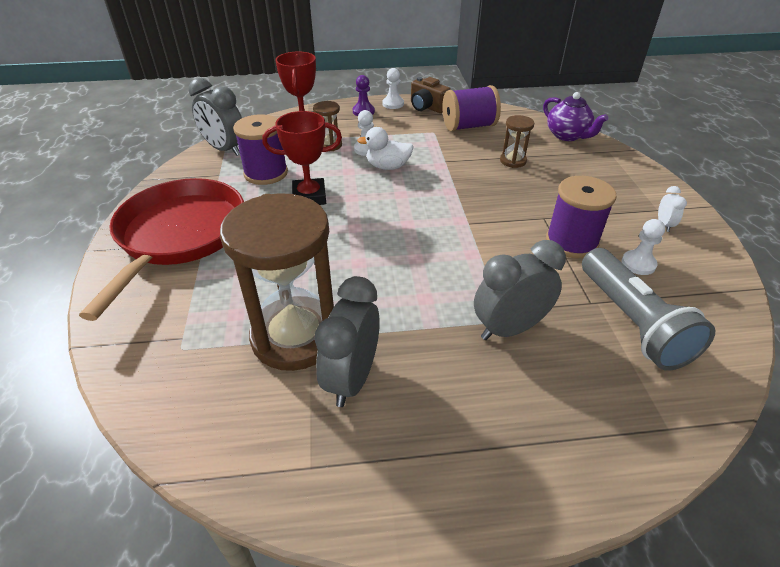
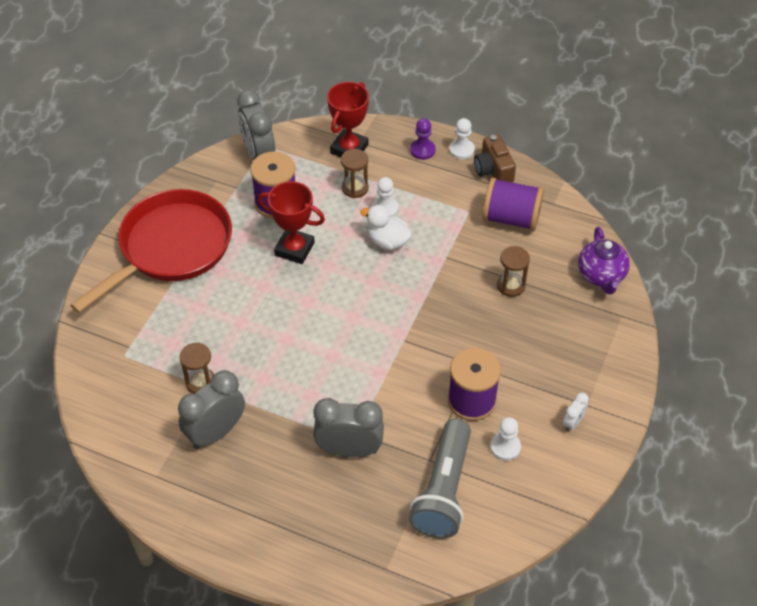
camera: 30 degrees right, 10 degrees up
brown hourglass [220,193,334,371] -> brown hourglass [179,343,214,394], size x0.44

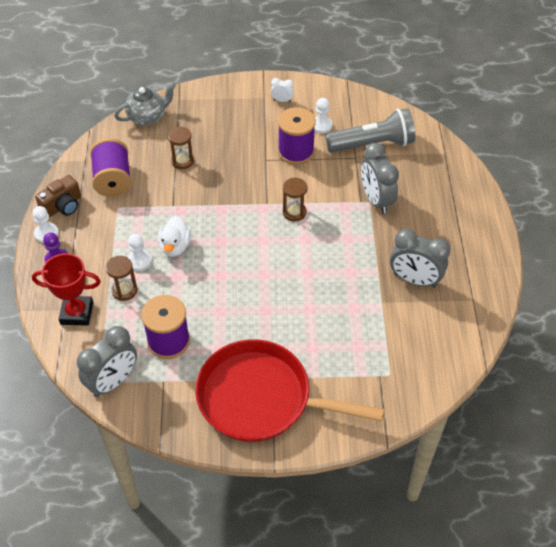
camera: 115 degrees left, 0 degrees up
brown hourglass [179,343,214,394] -> brown hourglass moved to [282,178,308,221]
red trophy [258,181,325,264] -> none
purple teapot [578,227,630,294] -> grey teapot [114,82,176,126]

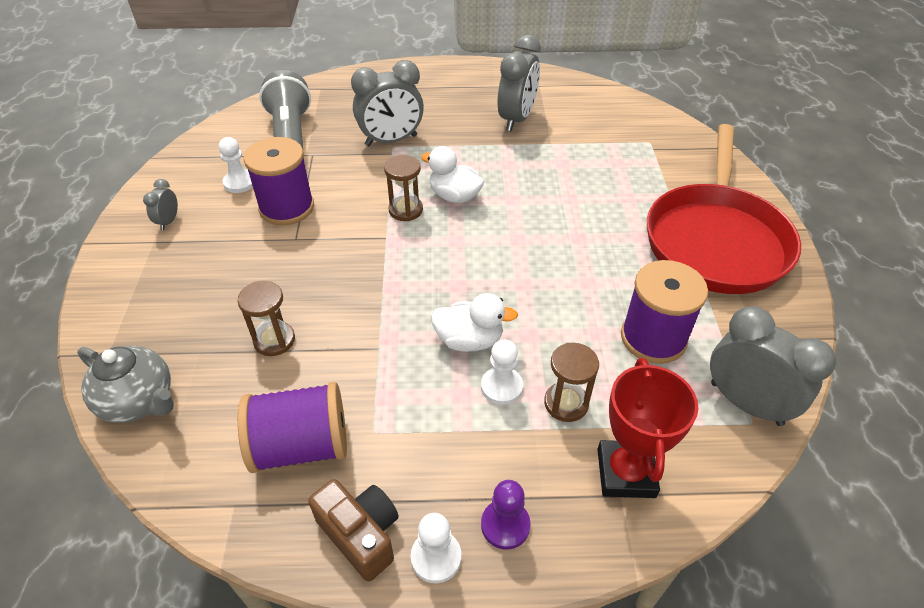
camera: 90 degrees left, 5 degrees down
grey teapot [114,82,176,126] -> grey teapot turned 150 degrees clockwise [77,346,174,423]
white clock [271,78,294,102] -> grey clock [143,179,178,230]
none -> white duck [421,146,484,203]

